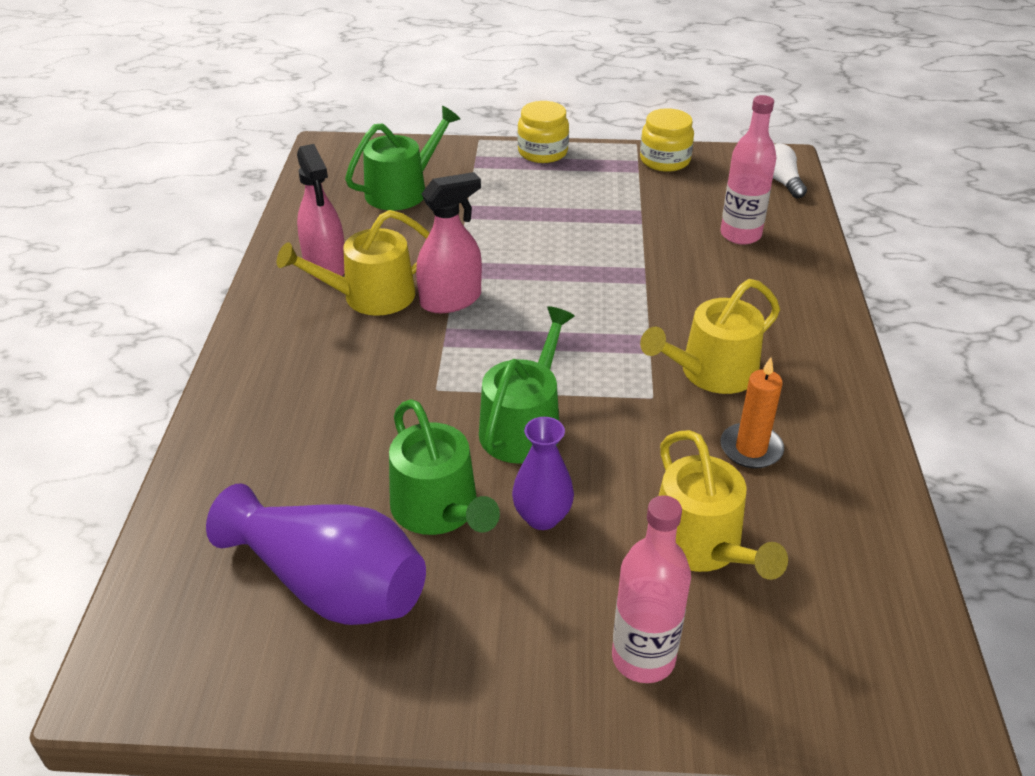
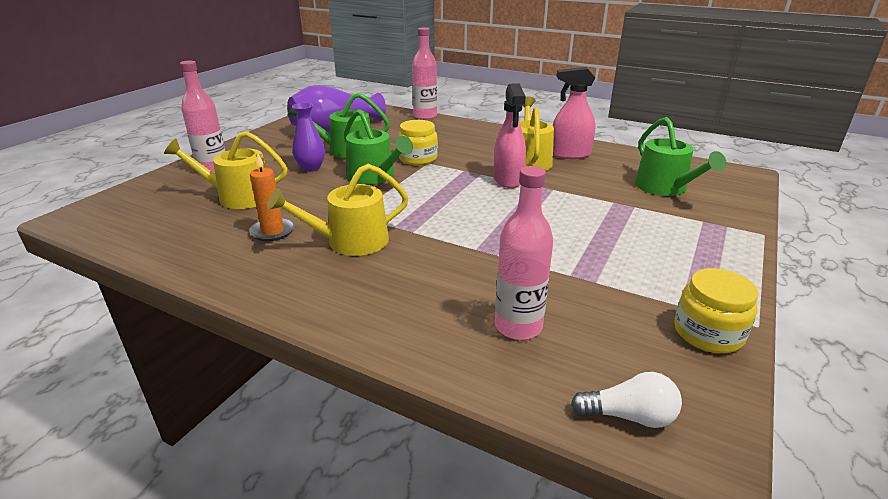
camera: 115 degrees right, 10 degrees down
yellow jar [518,101,569,163] -> yellow jar moved to [398,120,438,165]
yellow watering can [640,279,780,394] -> yellow watering can turned 105 degrees counterclockwise [267,164,408,256]
none -> pink bottle [412,28,437,120]

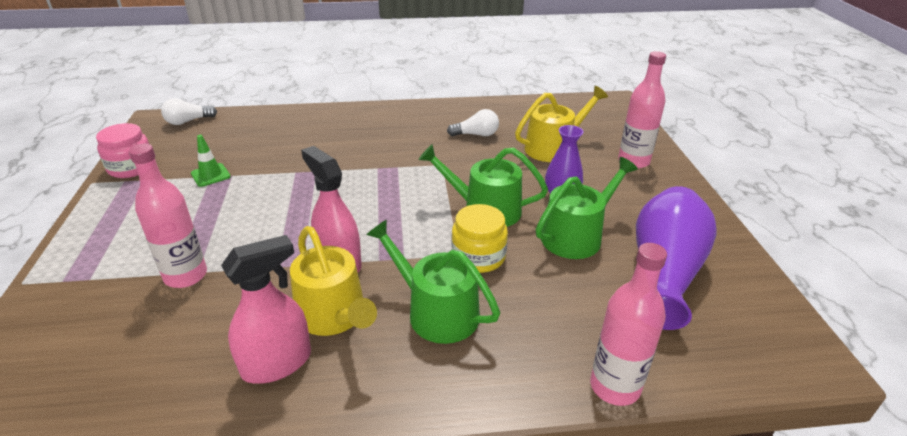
camera: 145 degrees right, 5 degrees up
orange candle [249,153,295,241] -> white light bulb [447,109,499,136]
yellow watering can [267,164,408,256] -> none
pink bottle [495,166,553,340] -> pink bottle moved to [129,144,207,288]
green watering can [635,117,726,196] -> green watering can moved to [366,220,500,344]
yellow jar [675,268,758,353] -> pink jar [96,123,149,178]
none -> green traffic cone [191,135,231,187]

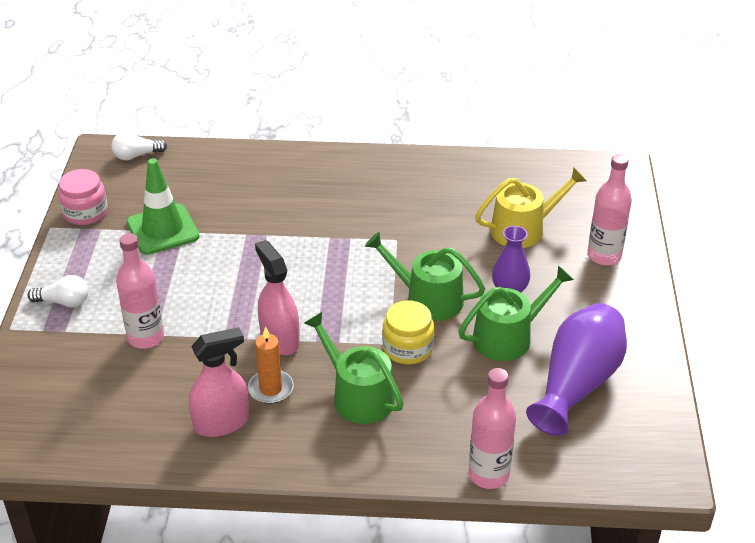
camera: 10 degrees right, 5 degrees up
green traffic cone [191,135,231,187] -> green traffic cone [127,158,200,255], size x1.89
yellow watering can [290,226,377,336] -> orange candle [248,326,294,404]
white light bulb [447,109,499,136] -> white light bulb moved to [27,275,88,307]

